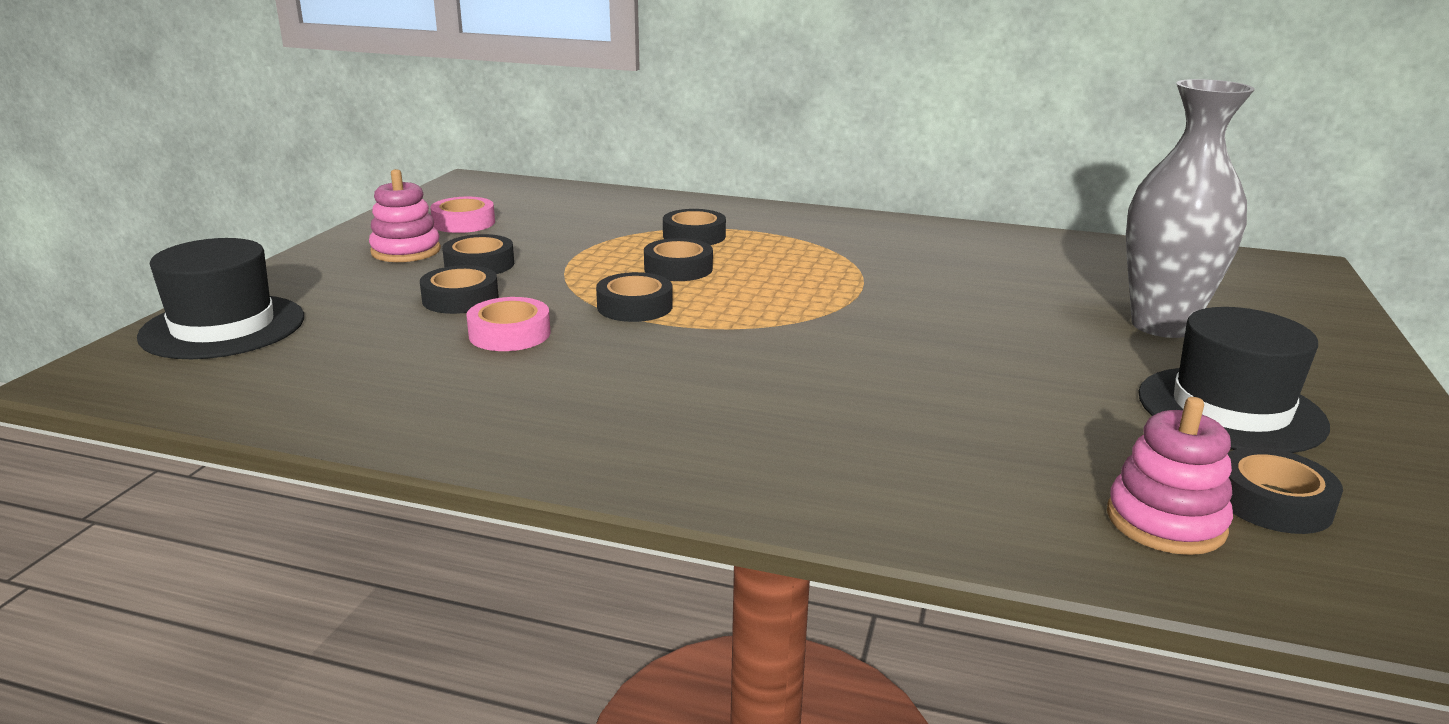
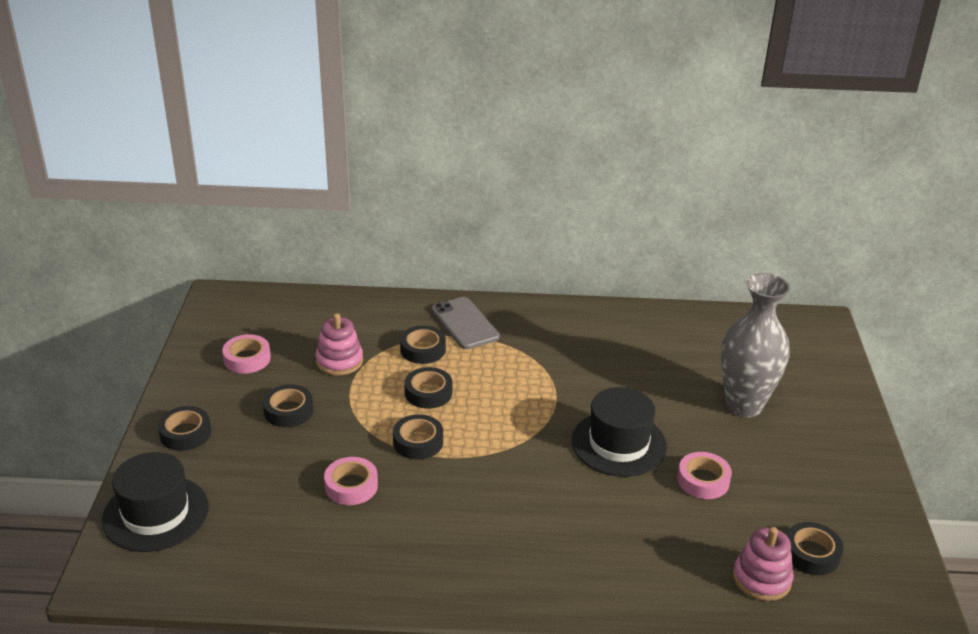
camera: 15 degrees left, 10 degrees up
pink stacking toy [369,169,441,262] -> pink stacking toy moved to [316,313,363,375]
black tape [420,265,499,314] -> black tape moved to [158,406,211,451]
black hat [1138,307,1330,453] -> black hat moved to [572,387,667,477]
none -> grey phone [432,297,500,349]
none -> pink tape [677,452,732,499]

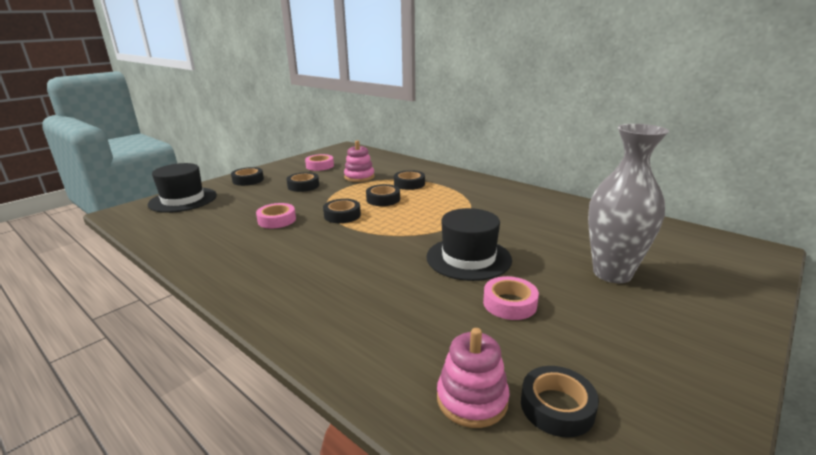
camera: 40 degrees right, 10 degrees down
grey phone [432,297,500,349] -> none

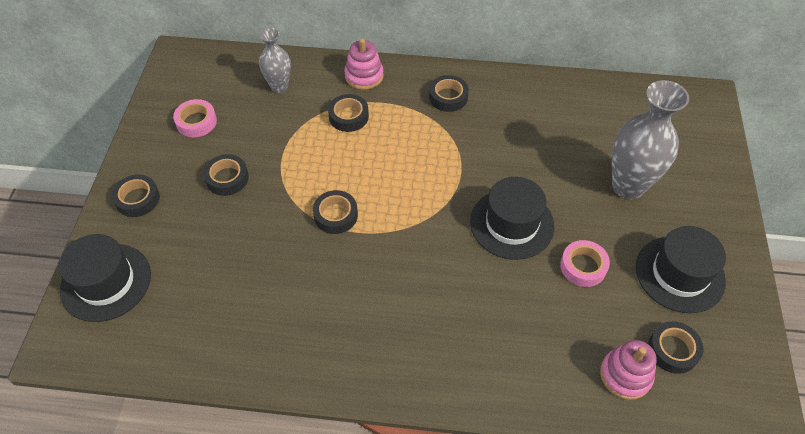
camera: 35 degrees left, 30 degrees up
pink tape [256,203,296,228] -> none
pink stacking toy [344,140,375,182] -> pink stacking toy moved to [345,39,384,90]
black tape [366,184,400,206] -> black tape moved to [429,75,469,112]
none -> grey vase [259,28,291,93]
none -> black hat [636,226,726,313]

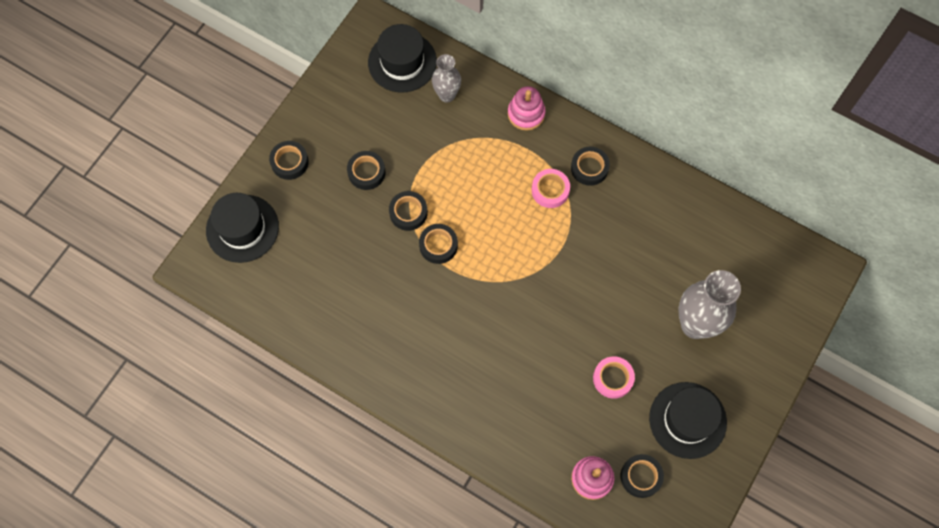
camera: 25 degrees right, 15 degrees up
pink tape [173,99,217,137] -> pink tape moved to [532,169,570,208]
black tape [328,94,369,132] -> black tape moved to [389,191,428,231]
black hat [470,177,554,260] -> black hat moved to [368,24,437,93]

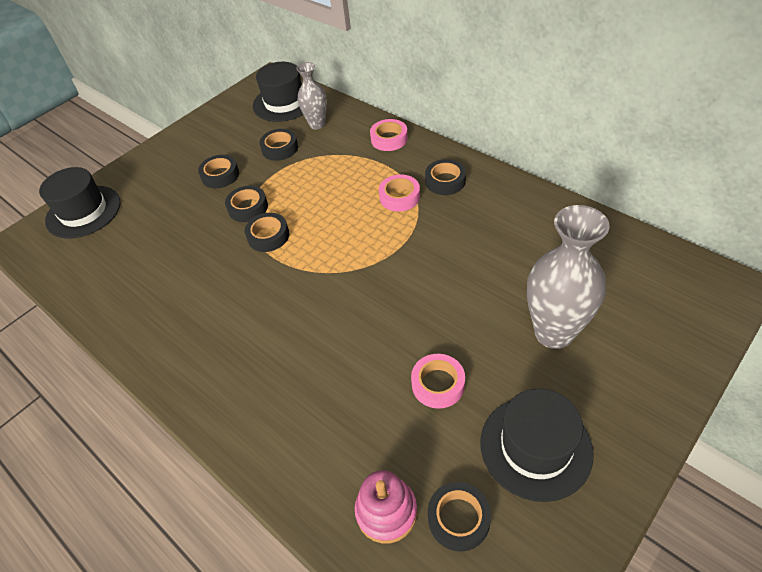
camera: 15 degrees right, 20 degrees down
black tape [269,141,309,180] -> black tape moved to [259,129,298,161]
pink stacking toy [508,86,546,131] -> pink tape [370,119,408,151]

